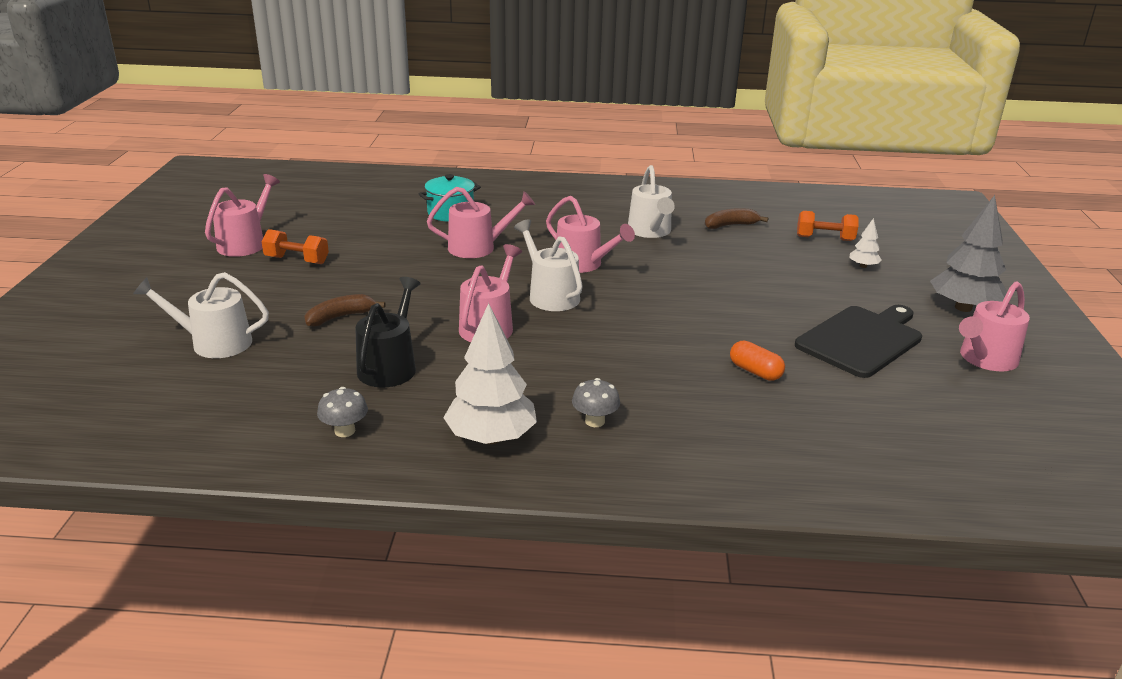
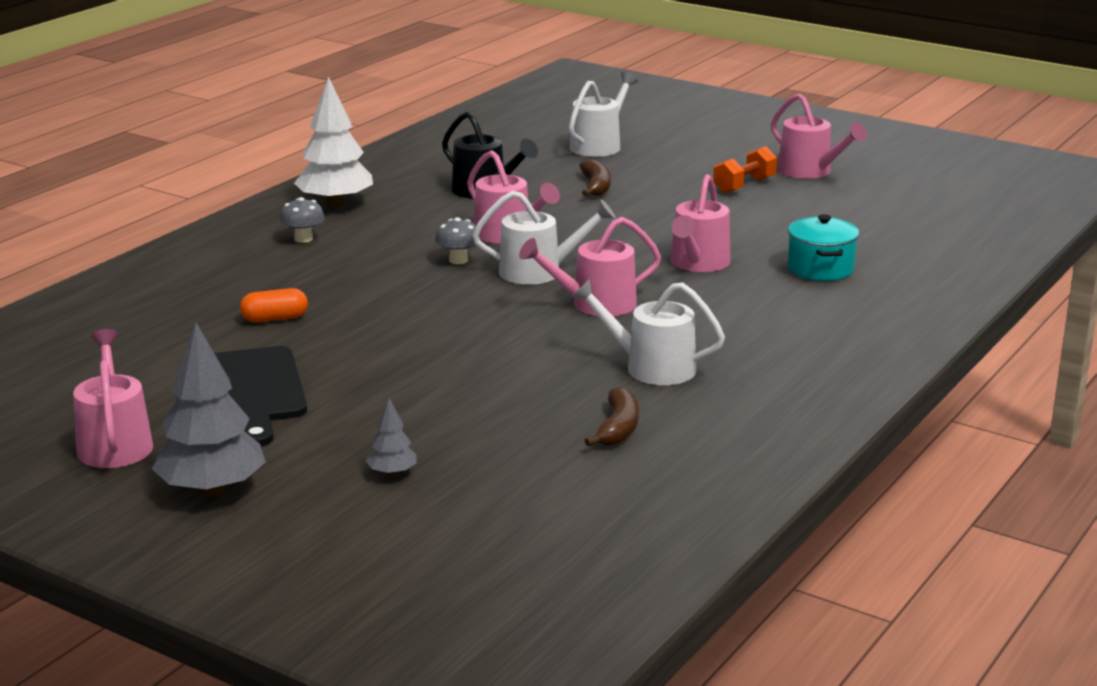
camera: 120 degrees right, 5 degrees down
grey mushroom [317,387,368,437] -> grey mushroom moved to [435,217,481,264]
orange dumbbell [797,211,858,241] -> none
white tree [850,218,882,268] -> grey tree [366,398,417,476]

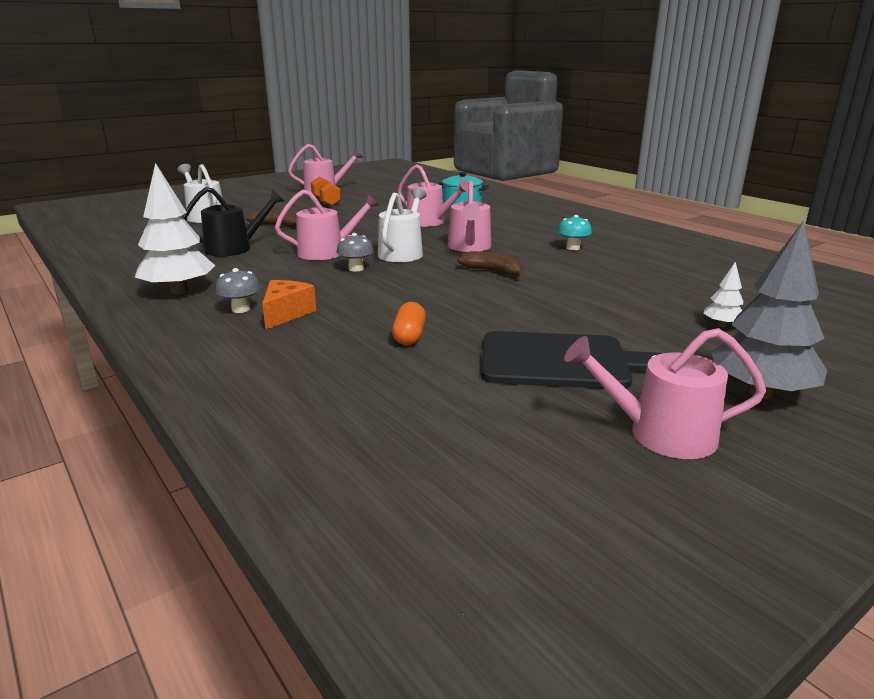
camera: 70 degrees left, 0 degrees up
grey tree [366,398,417,476] -> white tree [703,261,743,327]
white watering can [572,279,725,385] -> turquoise mushroom [558,215,592,250]
brown banana [585,387,639,447] -> brown banana moved to [458,251,525,277]
none -> orange cheese [262,280,316,329]

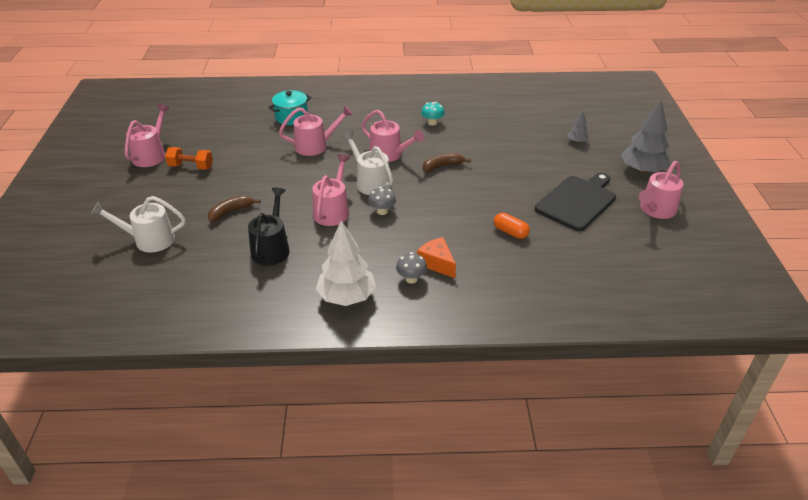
camera: 55 degrees left, 15 degrees up
white tree [703,261,743,327] -> grey tree [568,111,589,143]

